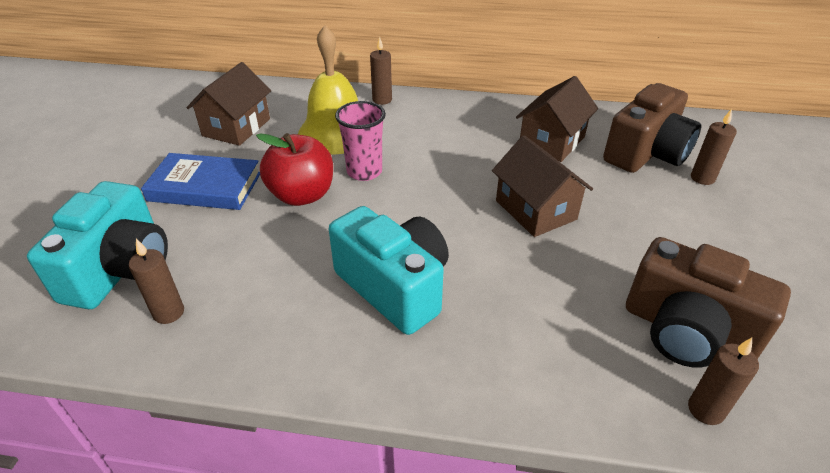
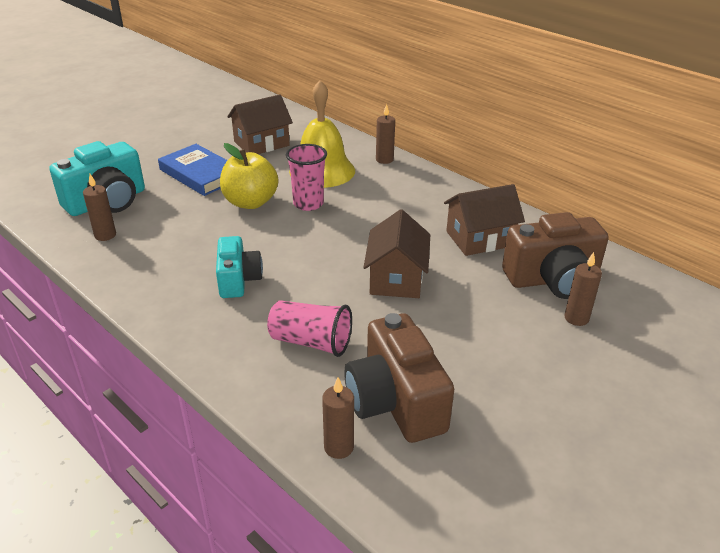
camera: 35 degrees right, 5 degrees down
red apple [256,133,333,206] -> yellow apple [220,143,278,209]
turquoise camera [329,206,449,335] -> turquoise camera [216,236,263,298], size x0.64
none -> pink cup [267,300,352,357]

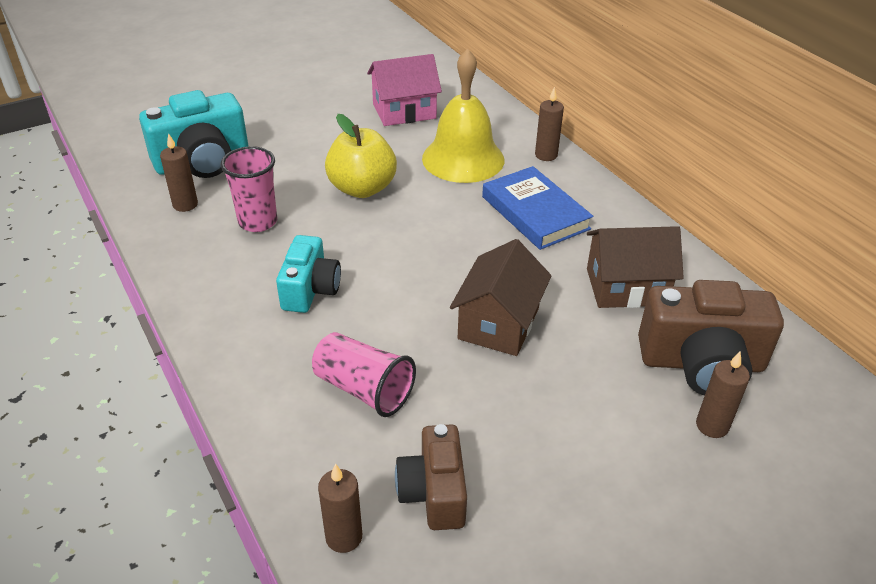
camera: 15 degrees right, 5 degrees up
blue book [158,144,227,196] -> blue book moved to [482,166,593,250]
brown house [227,94,293,154] -> pink house [367,54,442,126]
pink cup [286,144,327,211] -> pink cup moved to [221,146,277,232]
brown camera [344,313,454,443] -> brown camera [395,424,467,530], size x0.64

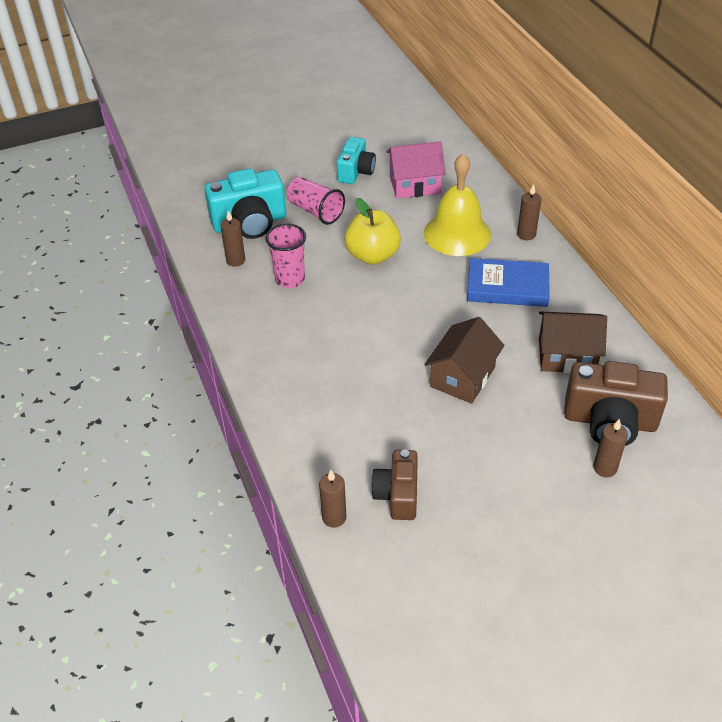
camera: 10 degrees right, 5 degrees up
turquoise camera [276,235,341,313] -> turquoise camera moved to [337,137,376,184]
pink cup [312,332,416,417] -> pink cup moved to [287,177,345,225]
blue book [482,166,593,250] -> blue book turned 60 degrees counterclockwise [467,258,550,307]

